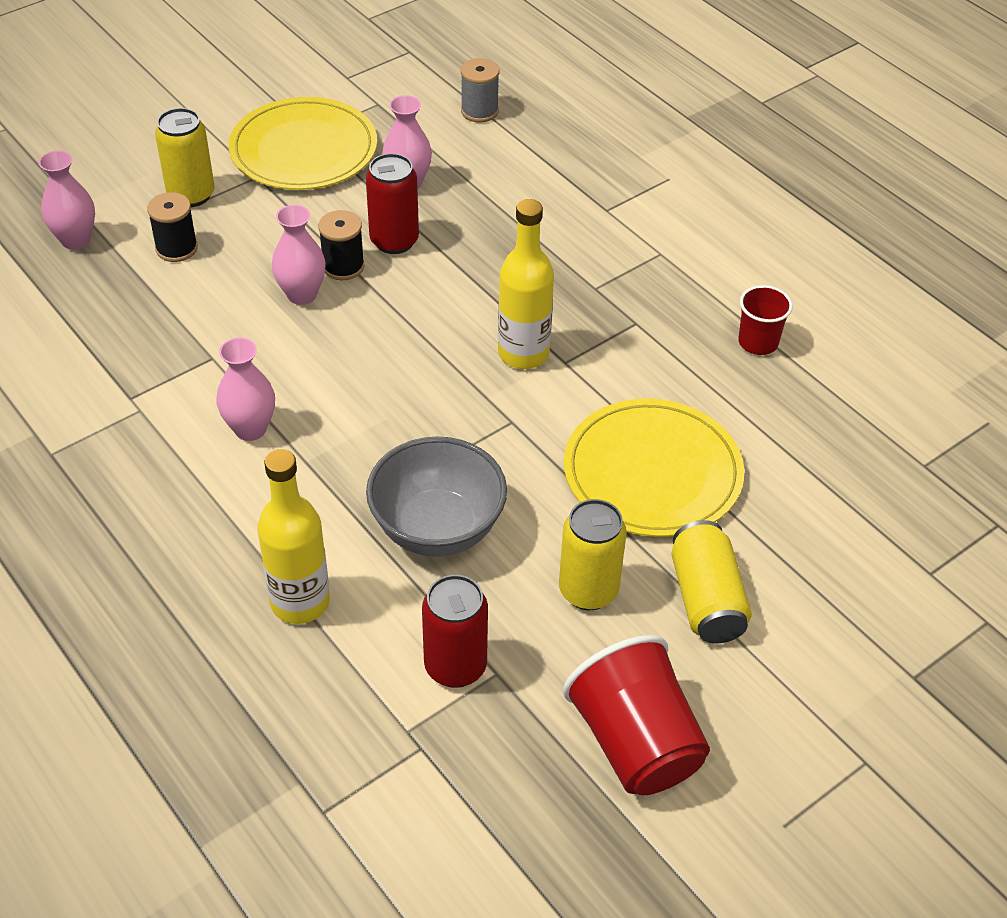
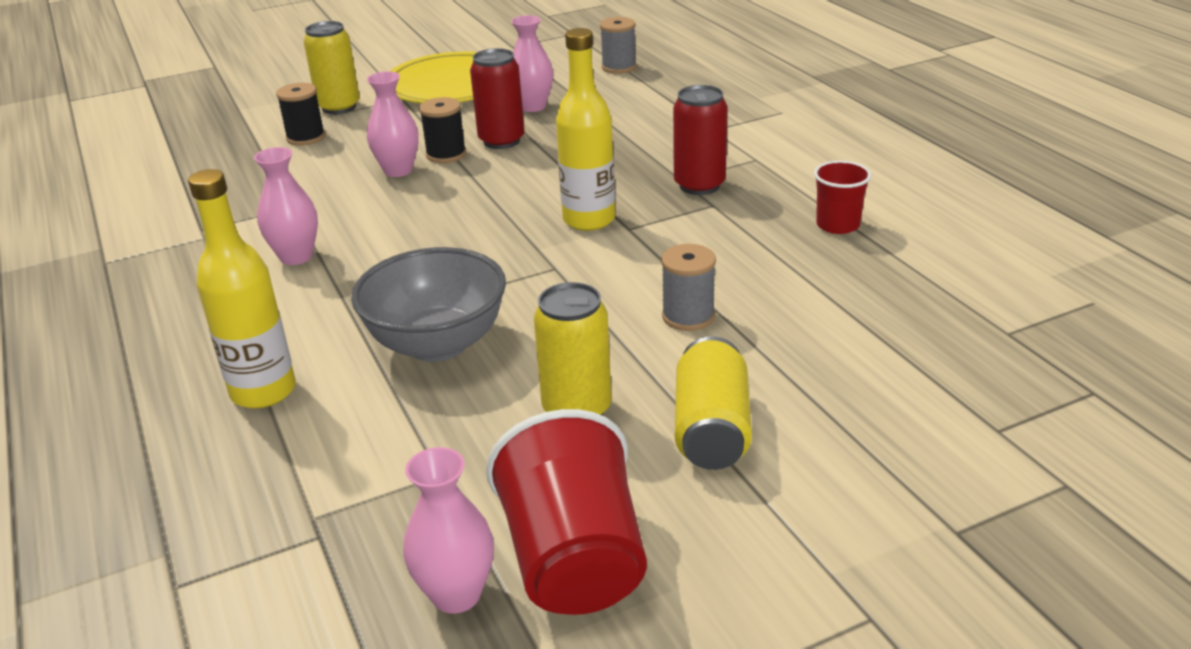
camera: 15 degrees right, 15 degrees down
pink vase [39,150,95,250] -> pink vase moved to [403,447,494,614]
red can [422,575,488,688] -> red can moved to [673,85,728,195]
yellow plate [564,399,745,537] -> grey spool [661,244,716,331]

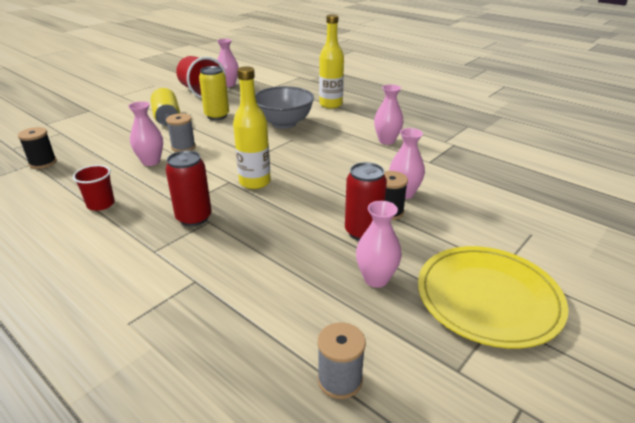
camera: 155 degrees right, 0 degrees up
black spool [276,83,325,146] -> black spool moved to [18,127,57,169]
yellow can [304,21,360,114] -> none
none -> pink vase [128,101,163,166]

